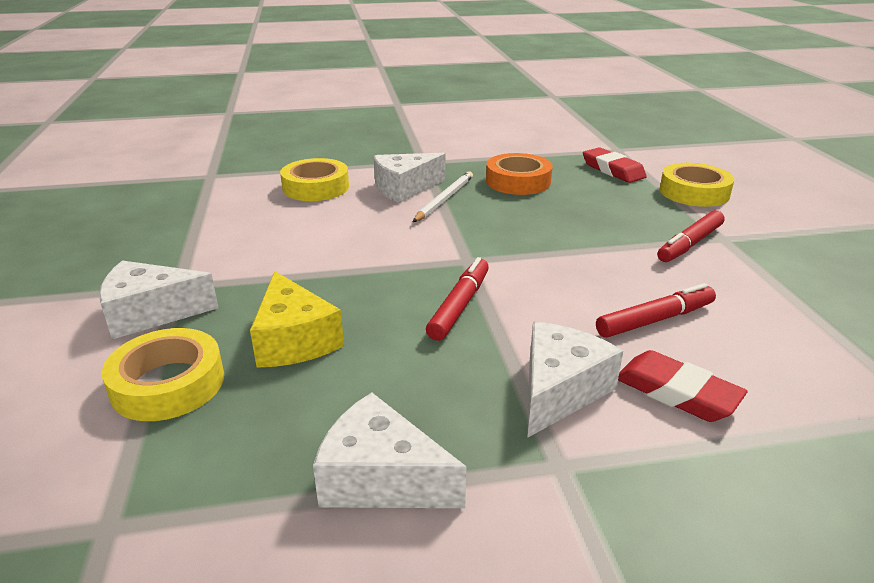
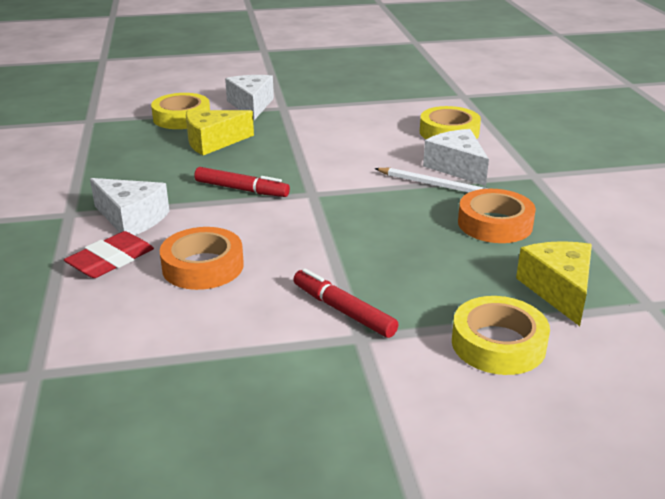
camera: 90 degrees right, 0 degrees up
white cheese [313,392,467,508] -> none
red eraser [583,147,647,183] -> yellow cheese [516,241,592,326]
red marker [596,283,716,338] -> orange tape [159,227,244,290]

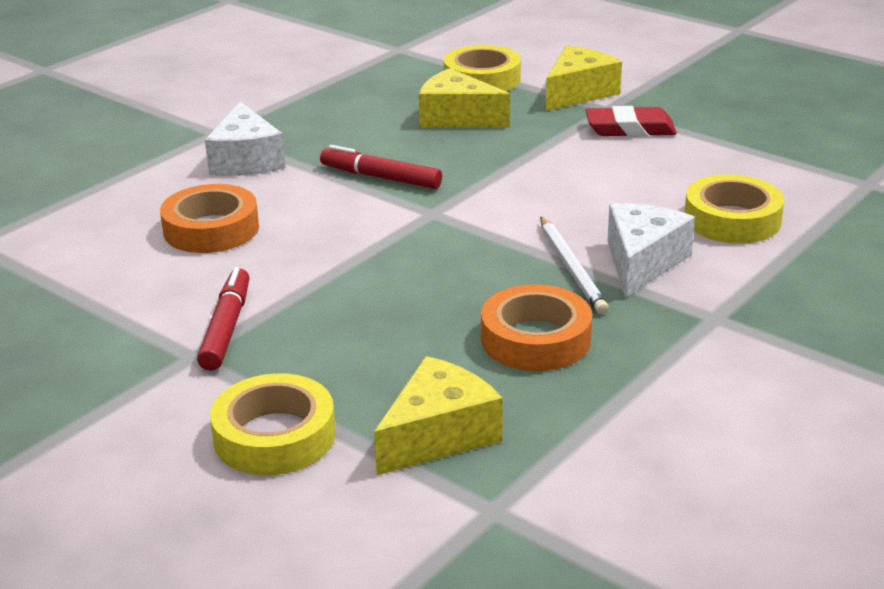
camera: 50 degrees right, 0 degrees up
red eraser [64,231,154,278] -> red eraser moved to [586,106,677,137]
red marker [194,167,290,197] -> red marker turned 135 degrees clockwise [320,145,442,189]
white cheese [225,75,274,120] -> yellow cheese [546,46,622,111]

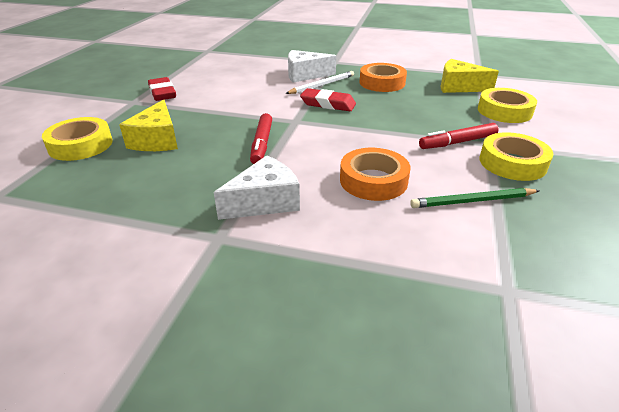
camera: 115 degrees left, 5 degrees up
yellow cheese [546,46,622,111] -> none
yellow tape [685,174,784,244] -> yellow tape moved to [480,132,553,181]
none -> red eraser [300,88,356,111]
none -> green pencil [410,188,540,208]

